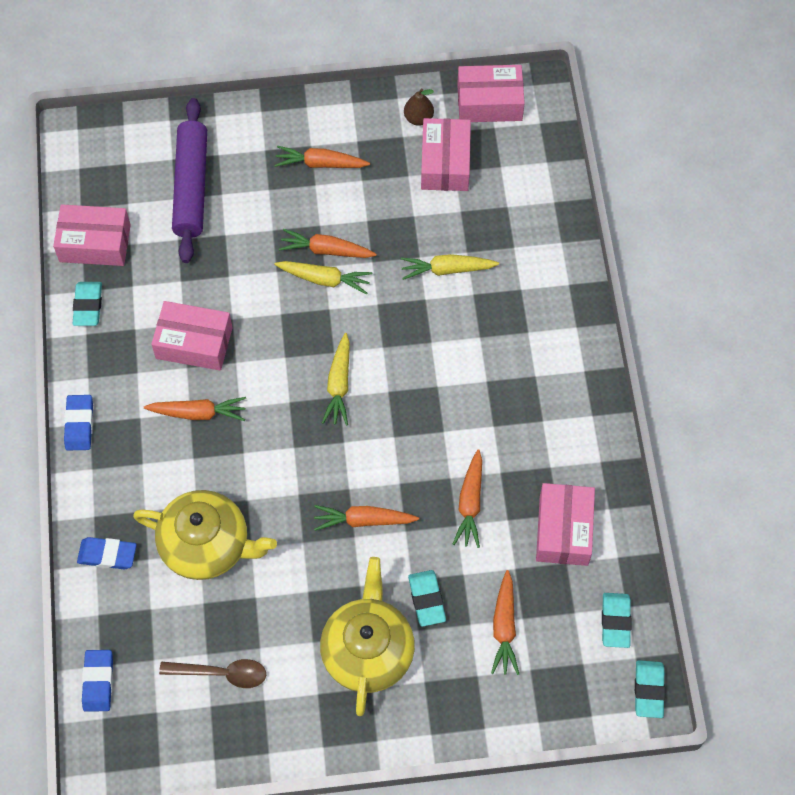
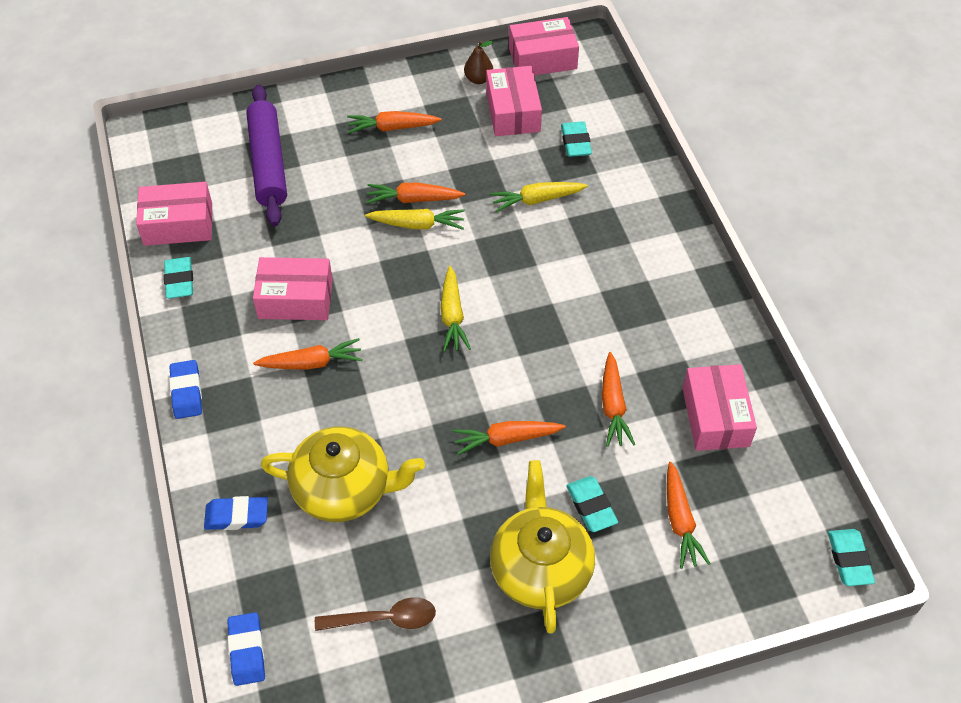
camera: 10 degrees left, 10 degrees down
turquoise eraser [602,593,632,648] -> turquoise eraser moved to [561,121,592,157]

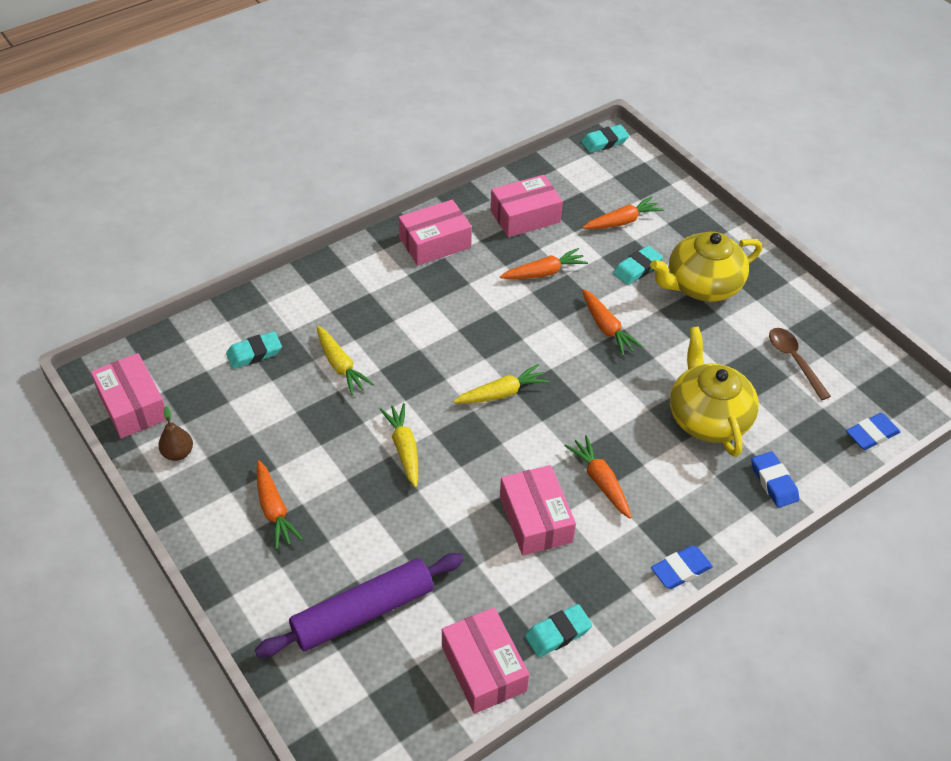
camera: 110 degrees left, 5 degrees down
orange carrot [367,183,465,204] -> none
pink box [486,66,542,136] -> pink box moved to [399,200,472,265]

